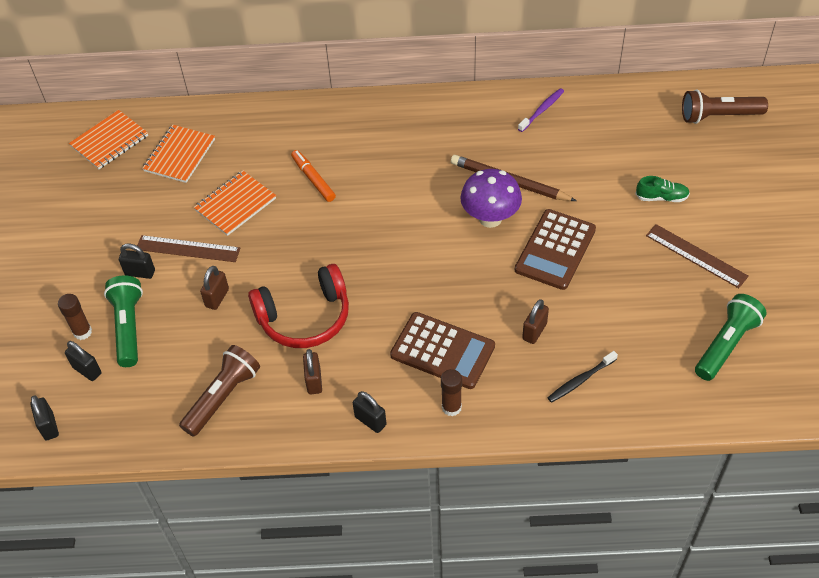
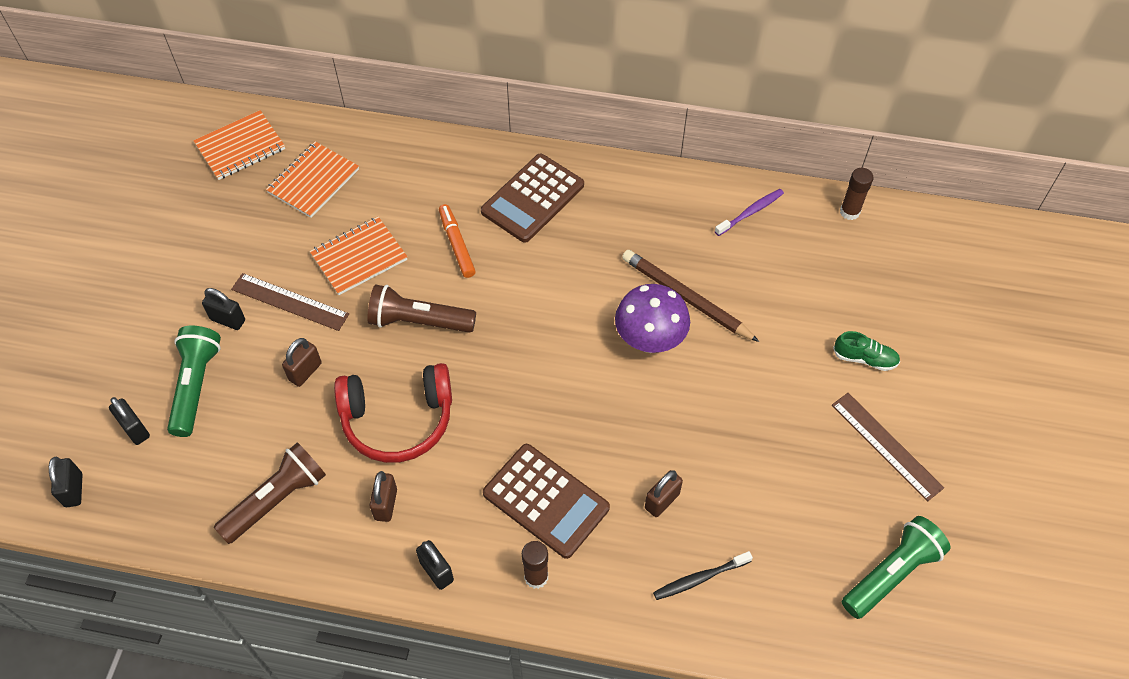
camera: 10 degrees right, 5 degrees up
brown glue stick [58,294,92,340] -> brown glue stick moved to [840,168,873,220]
brown calculator [515,209,596,290] -> brown calculator moved to [481,154,584,243]
brown flashlight [682,90,768,124] -> brown flashlight moved to [367,285,476,333]

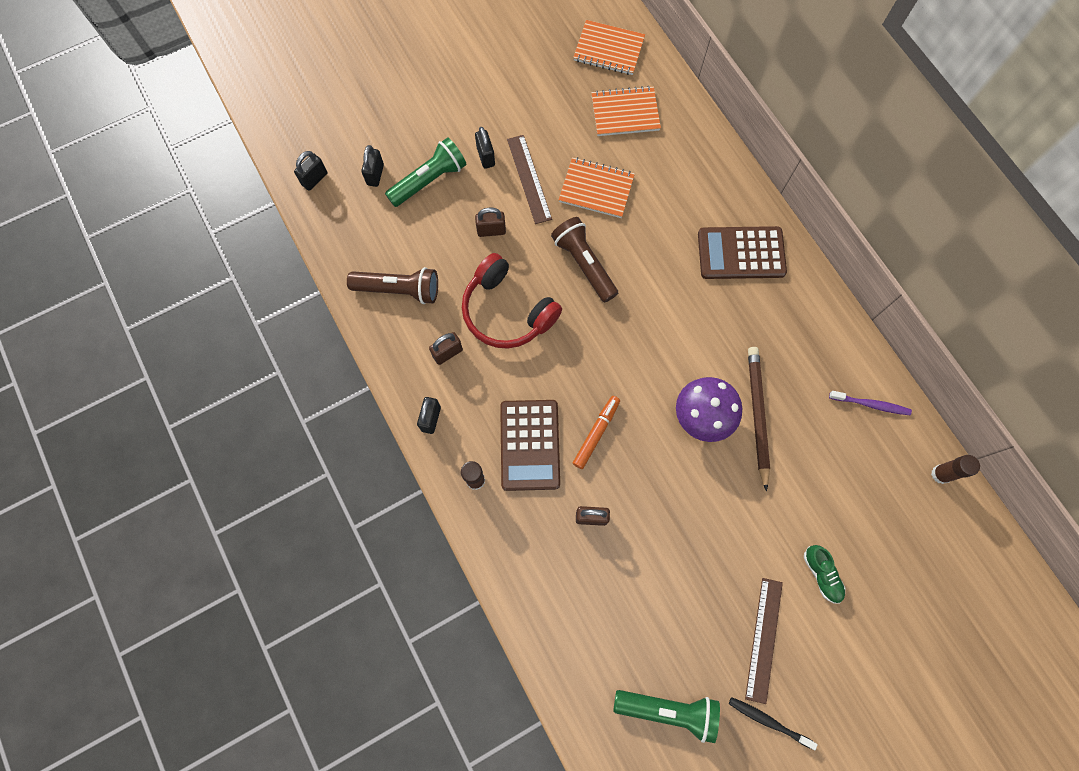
camera: 50 degrees right, 15 degrees up
orange marker [439,204,476,278] -> orange marker moved to [573,396,620,469]
black toothbrush [653,551,753,600] -> black toothbrush moved to [729,697,818,750]

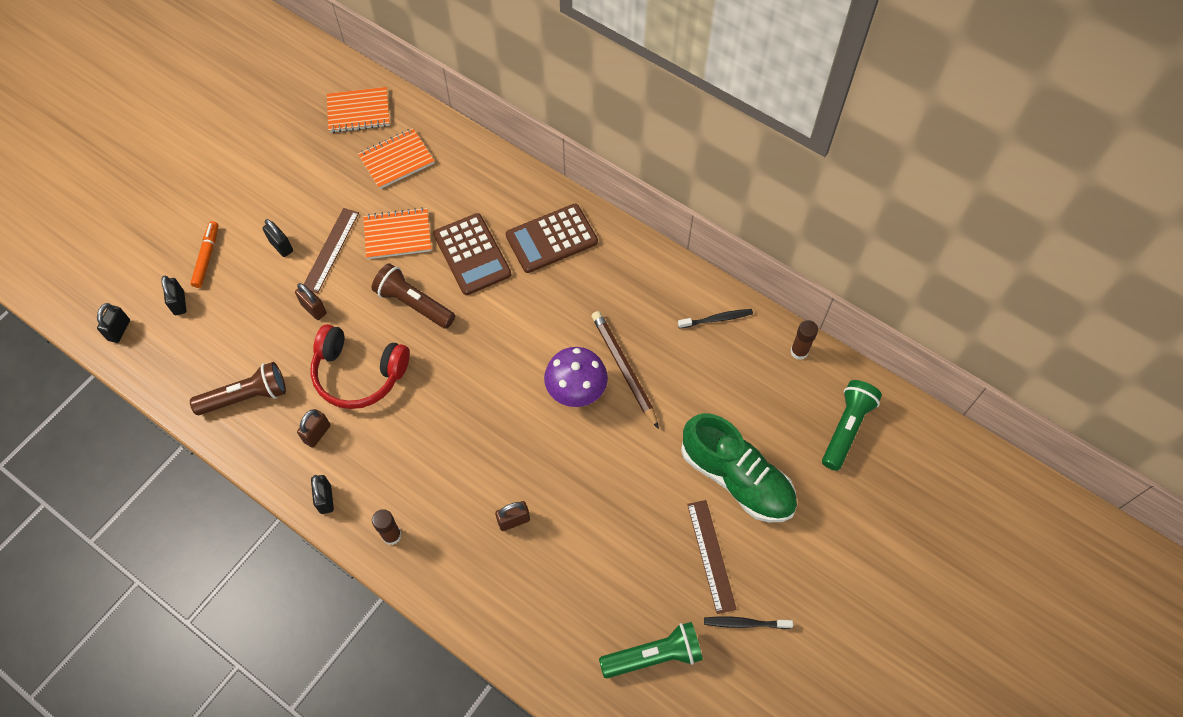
camera: 25 degrees left, 10 degrees down
green flashlight [385,137,467,207] -> green flashlight moved to [822,380,882,471]
brown padlock [475,208,506,237] -> brown padlock turned 75 degrees clockwise [295,283,327,320]
brown calculator [500,400,560,491] -> brown calculator moved to [433,213,511,295]
brown ruler [507,135,552,224] -> brown ruler turned 60 degrees clockwise [303,208,359,293]
orange marker [573,396,620,469] -> orange marker moved to [191,221,219,288]
green shoe [804,545,845,603] -> green shoe [681,413,797,522], size x2.34
purple toothbrush [829,391,912,415] -> black toothbrush [678,309,753,329]

